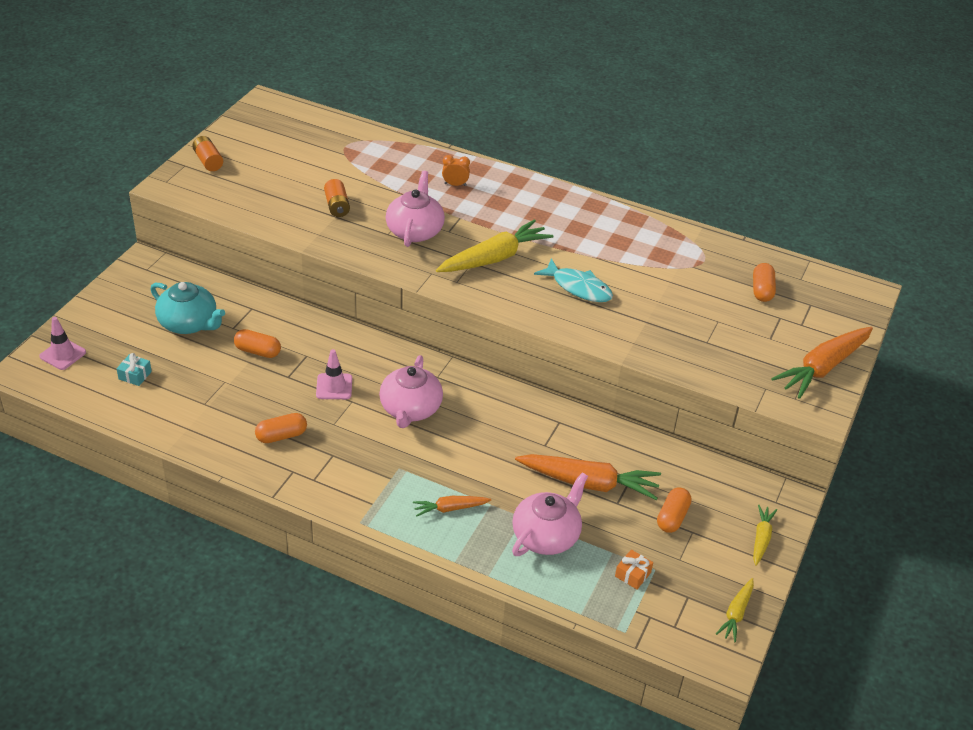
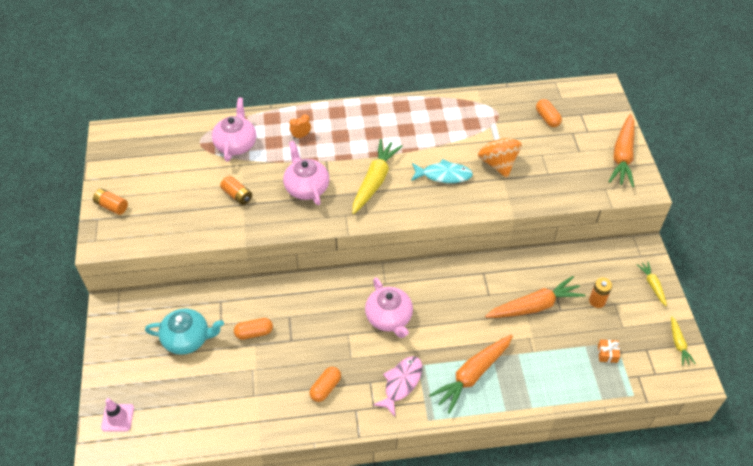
camera: 30 degrees left, 10 degrees up
turquoise gift [116,353,152,386] -> none
pink traffic cone [316,349,352,399] -> none
orange carrot [413,496,491,517] -> orange carrot [429,335,513,414], size x1.91
pink teapot [512,472,588,556] -> pink teapot moved to [212,98,256,162]
orange capsule [657,487,692,533] -> orange battery [589,278,612,308]
none -> pink fish [373,356,422,417]
none -> orange spinning top [478,123,522,178]

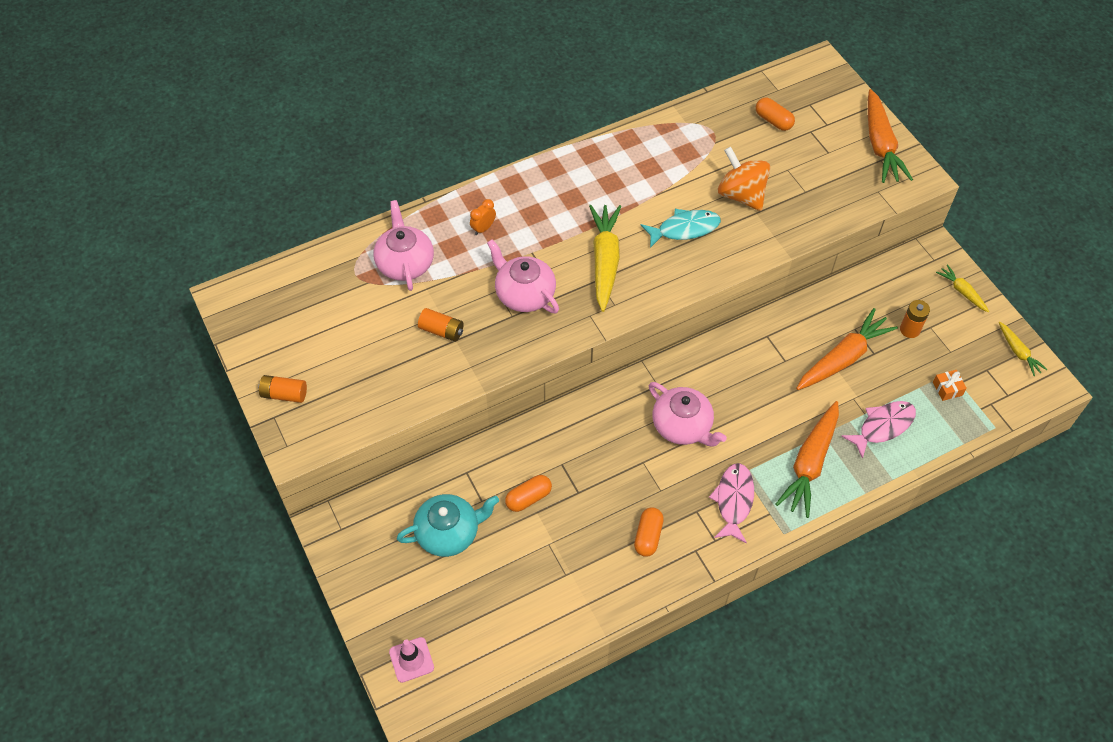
camera: 20 degrees left, 5 degrees up
none -> pink fish [841,401,916,459]

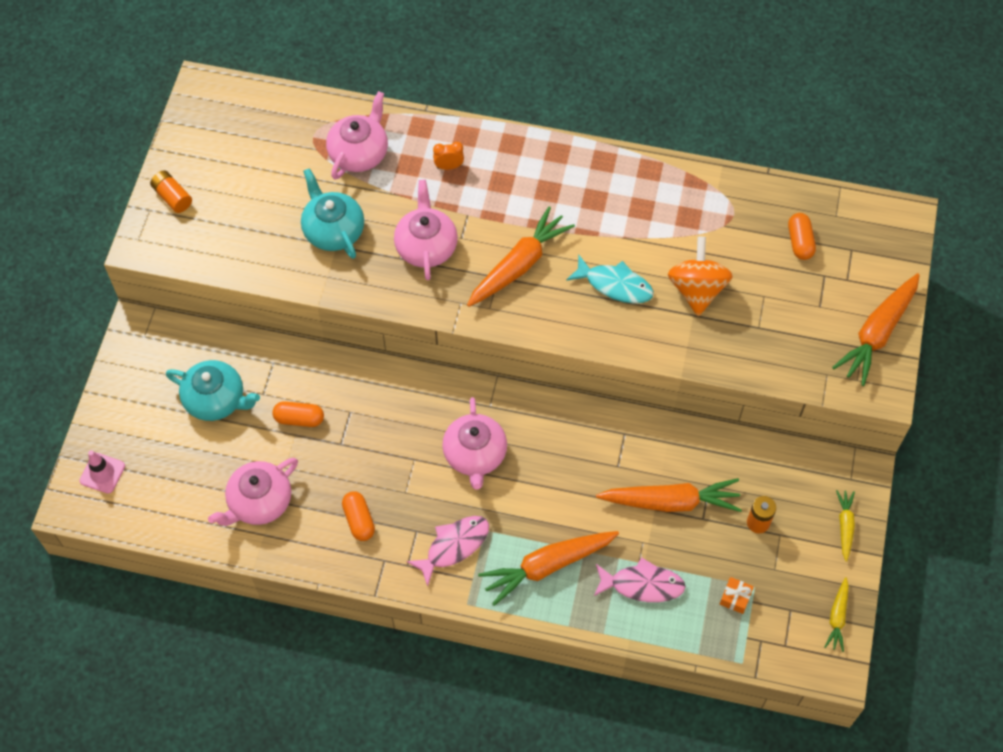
camera: 40 degrees right, 5 degrees up
orange battery [418,308,464,342] -> turquoise teapot [301,168,364,259]
yellow carrot [589,205,621,312] -> orange carrot [467,206,575,307]
orange capsule [634,507,664,557] -> orange capsule turned 75 degrees counterclockwise [342,491,375,541]
none -> pink teapot [208,458,298,526]

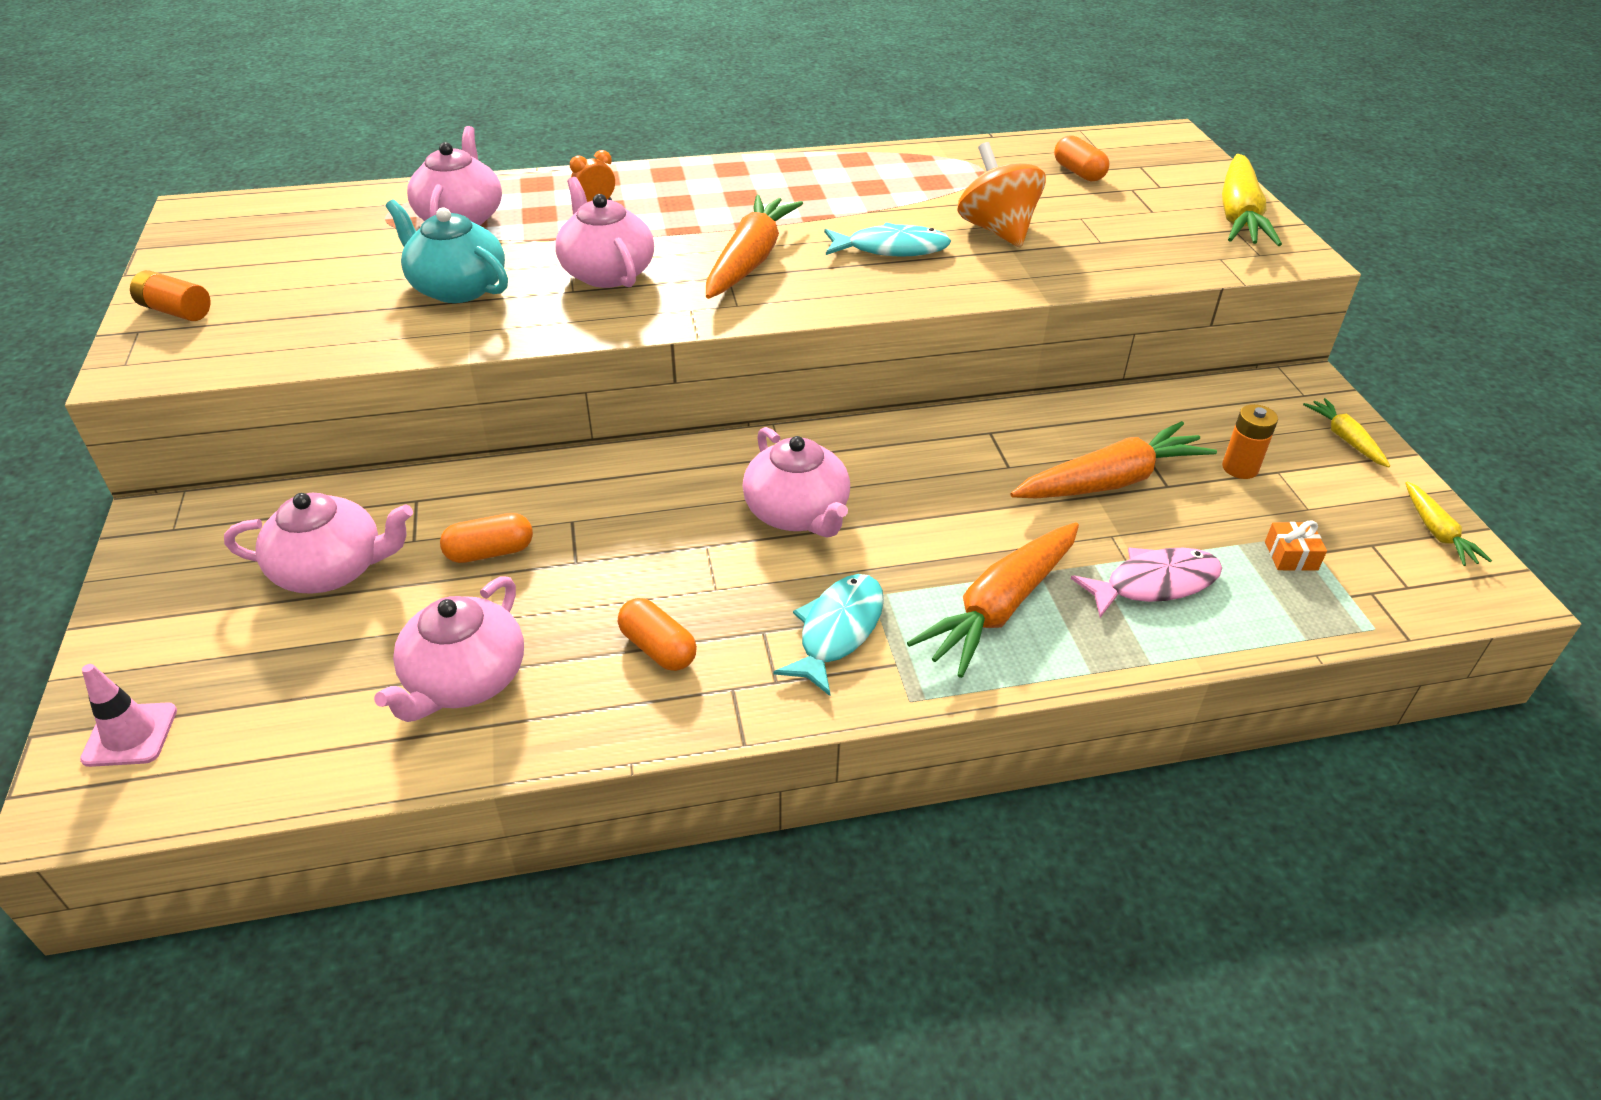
camera: 25 degrees left, 20 degrees down
turquoise teapot [166,360,260,421] -> pink teapot [224,493,413,593]
pink fish [406,516,489,587] -> turquoise fish [773,574,884,696]
orange carrot [832,273,920,386] -> yellow carrot [1222,154,1282,246]

